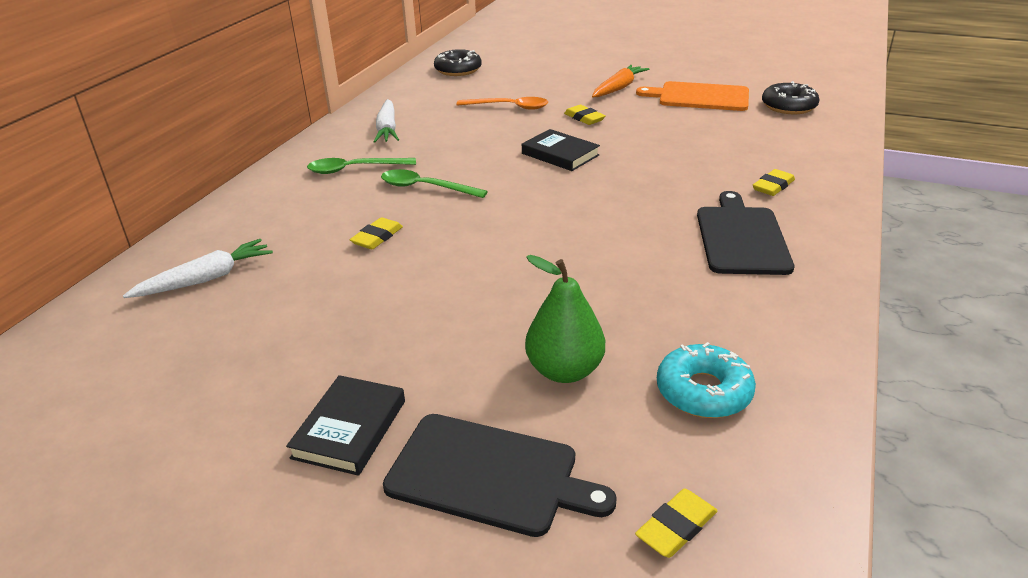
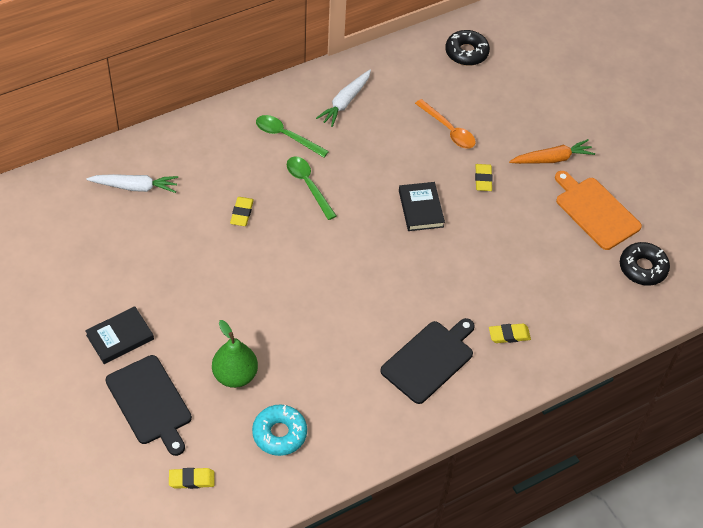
camera: 35 degrees right, 20 degrees up
yellow eraser [350,217,403,249] -> yellow eraser turned 60 degrees counterclockwise [230,197,254,226]

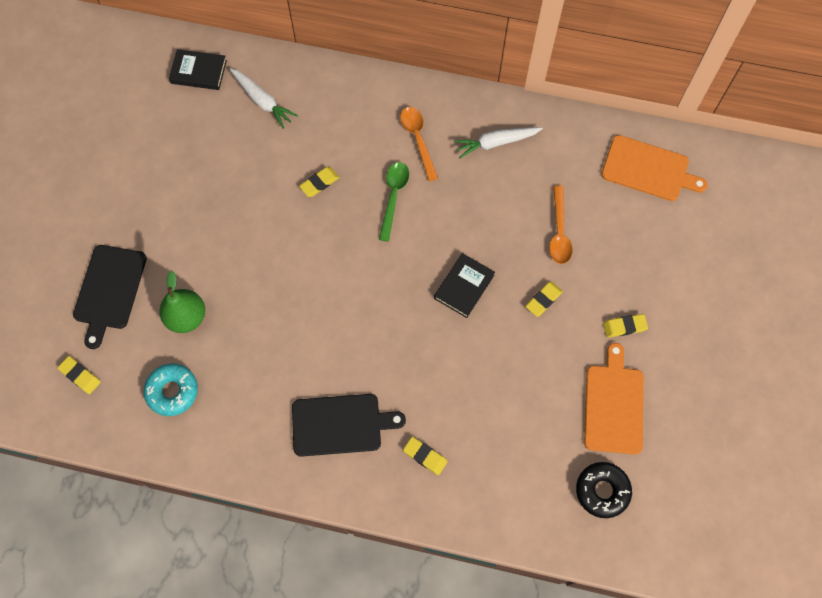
camera: 45 degrees right, 15 degrees up
black book [85,306,154,364] -> black book moved to [169,49,227,90]
green spoon [256,115,329,157] -> orange spoon [400,107,438,181]
black donut [445,30,490,66] -> orange cutting board [601,135,707,201]
orange carrot [509,139,595,164] -> yellow eraser [603,314,648,338]

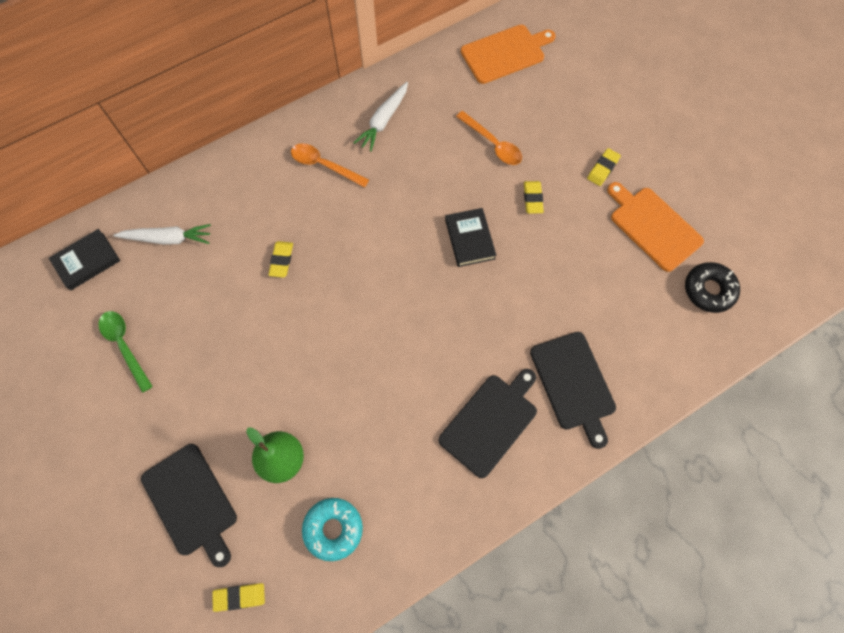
camera: 45 degrees left, 0 degrees up
green spoon [379,162,409,242] -> green spoon moved to [98,311,153,393]
yellow eraser [403,437,448,475] -> black cutting board [530,332,616,449]

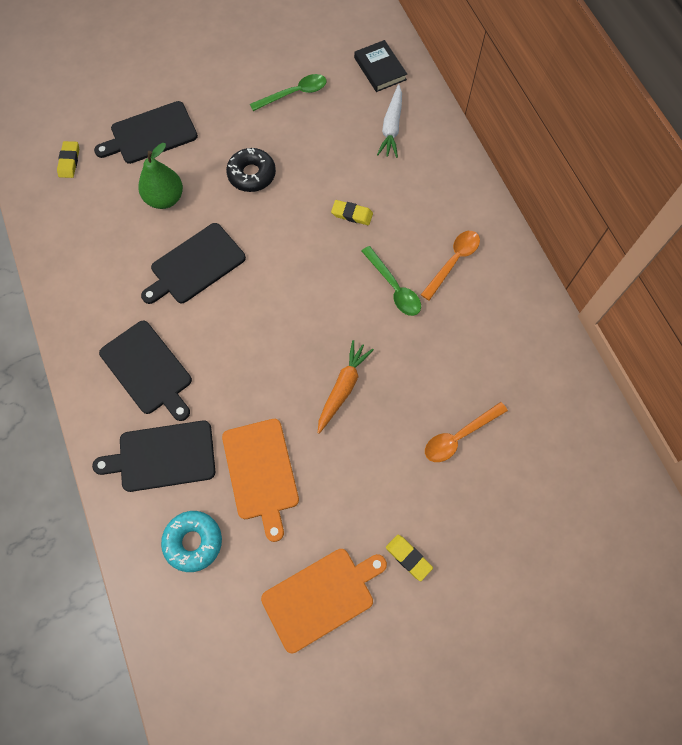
camera: 100 degrees right, 0 degrees up
turquoise donut [302,498,363,561] -> turquoise donut moved to [161,511,222,572]
white carrot [353,82,408,152] -> none
black book [445,208,496,267] -> orange carrot [318,340,374,434]
orange cutting board [461,25,556,84] -> orange cutting board moved to [222,419,299,542]
yellow eraser [524,181,544,214] -> none
black donut [685,262,740,313] -> black donut moved to [226,148,276,192]
none -> black cutting board [141,223,246,304]
none -> green spoon [362,246,421,316]

